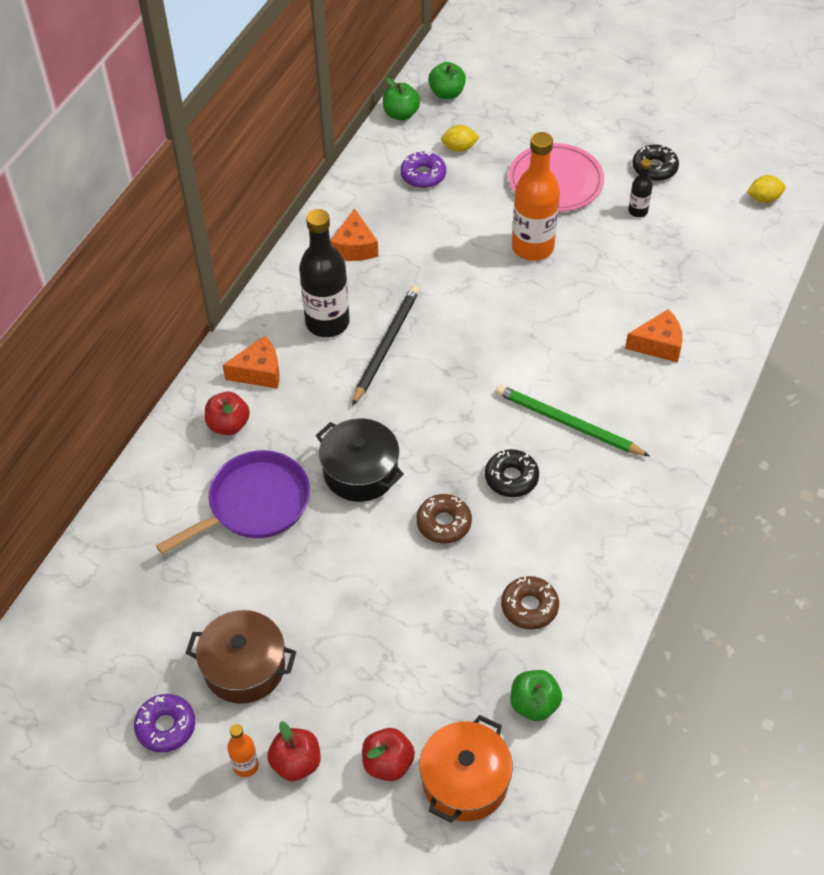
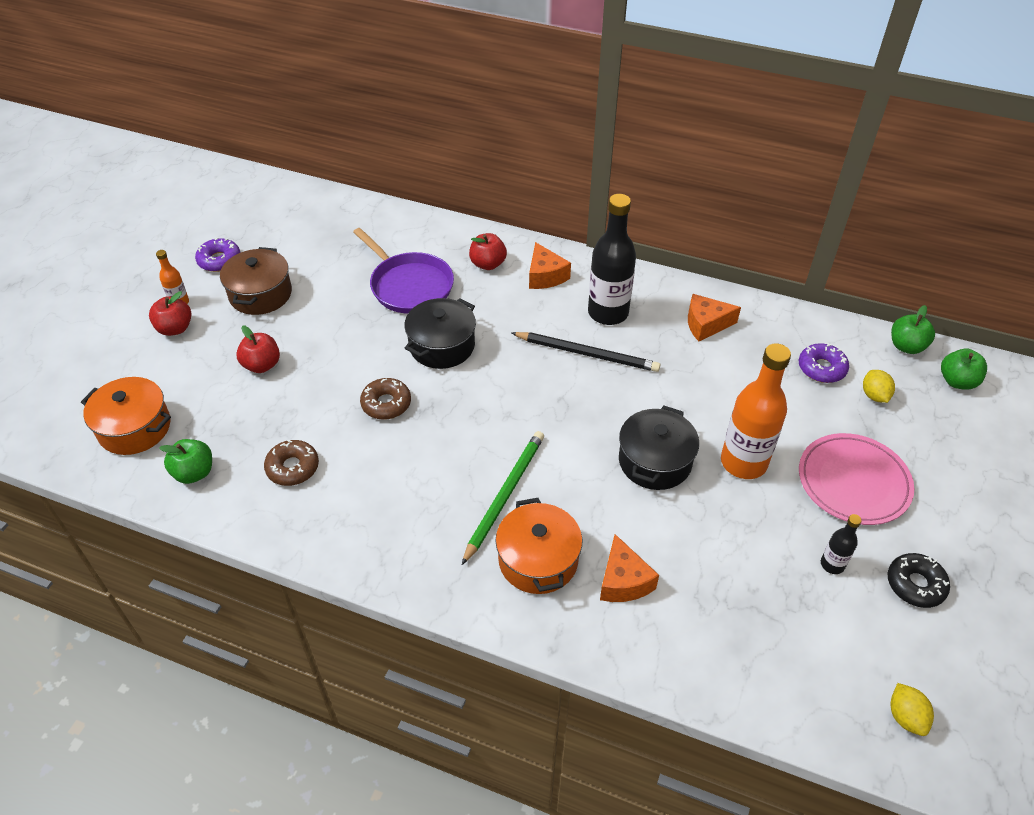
camera: 85 degrees right, 5 degrees down
red apple [362,728,415,781] -> red apple moved to [236,325,280,373]
black donut [485,449,539,497] -> none
none -> orange pot [495,498,582,594]
none -> black pot [619,406,699,490]

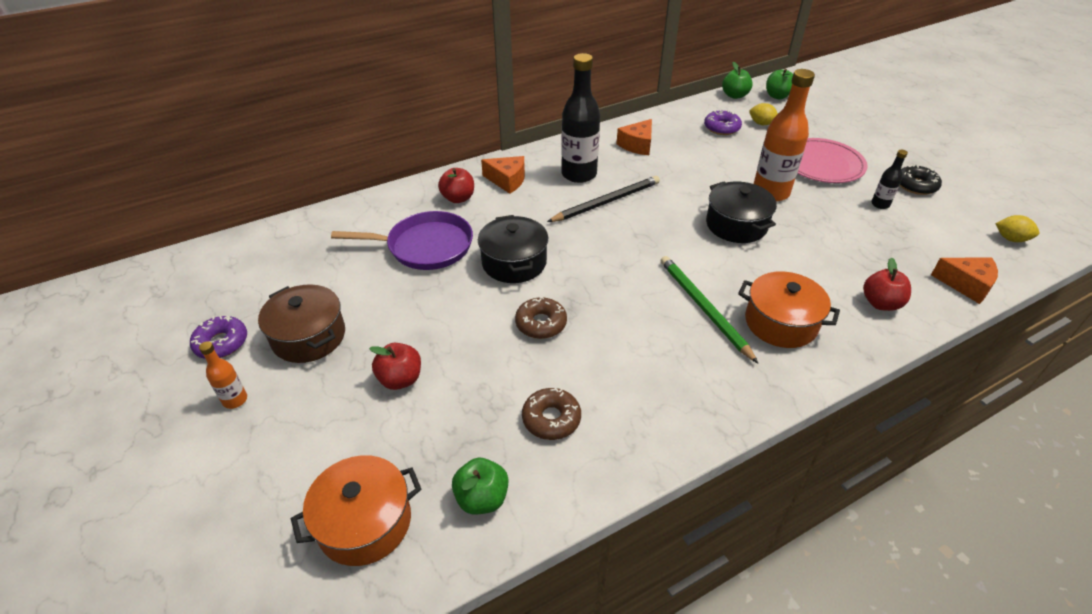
camera: 50 degrees left, 5 degrees down
red apple [149,291,192,336] -> red apple moved to [863,258,911,311]
orange cheese [600,534,659,602] -> orange cheese moved to [931,257,998,304]

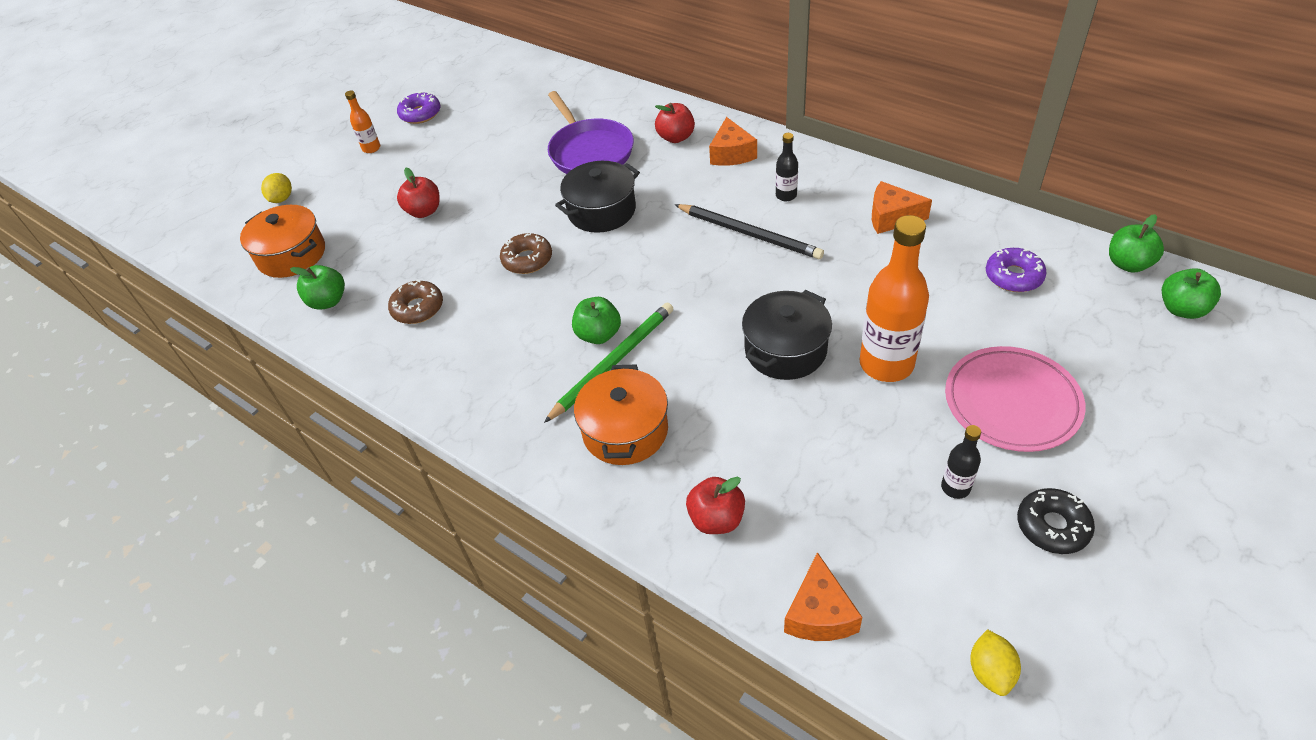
camera: 70 degrees right, 5 degrees up
brown pot [258,284,345,363] -> none
black bottle [561,53,600,183] -> black bottle [776,133,798,201], size x0.47
yellow lemon [749,103,778,125] -> yellow lemon moved to [261,173,292,203]
none -> green apple [572,297,621,344]

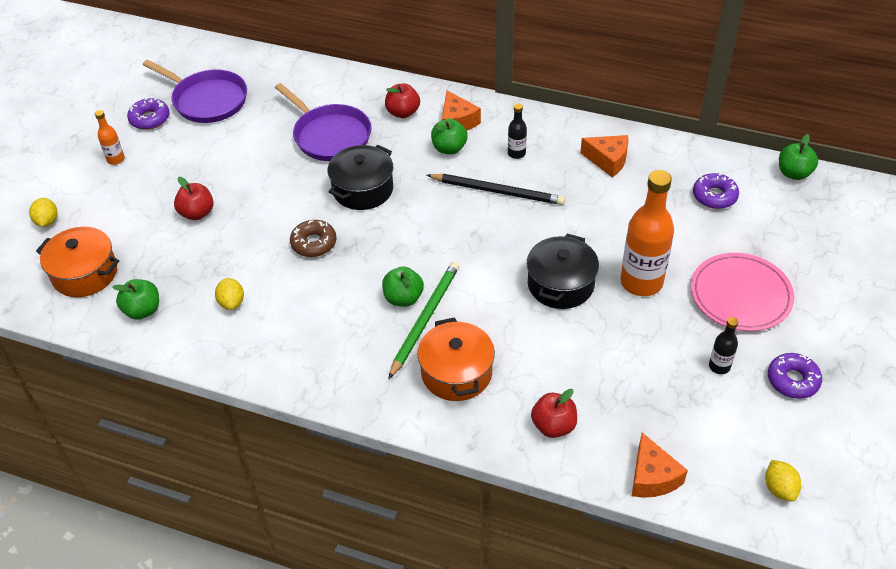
camera: 20 degrees left, 0 degrees up
brown donut [388,280,443,324] -> yellow lemon [215,278,244,310]
orange cheese [872,181,932,234] -> orange cheese turned 150 degrees counterclockwise [580,135,629,177]
black donut [1017,488,1095,554] -> purple donut [768,353,822,399]
green apple [1162,268,1221,319] -> green apple moved to [431,119,468,154]
none -> purple pan [143,60,247,123]

